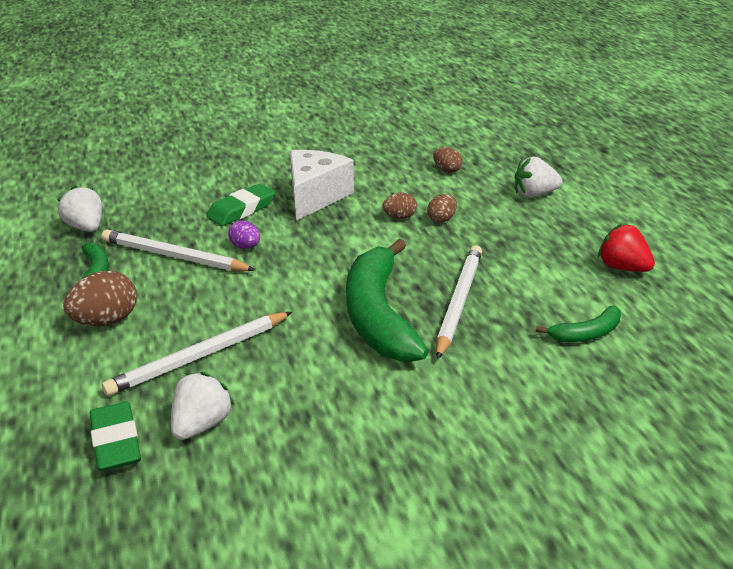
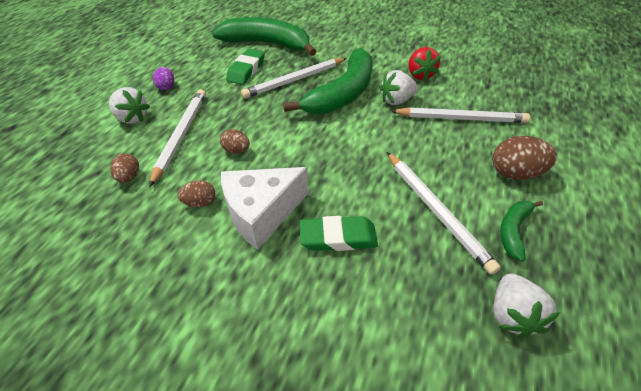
camera: 140 degrees left, 15 degrees up
green eraser [89,402,141,471] -> green eraser moved to [226,49,265,85]
white strawberry [171,372,234,440] -> white strawberry moved to [380,70,418,105]
purple egg [228,220,260,249] -> purple egg moved to [153,67,174,90]
brown egg [427,194,457,223] -> brown egg moved to [178,180,215,207]
green banana [536,306,621,342] -> green banana [212,17,317,56], size x2.13
red strawberry [598,224,655,272] -> red strawberry moved to [409,47,441,81]
none -> white pencil [149,89,206,187]

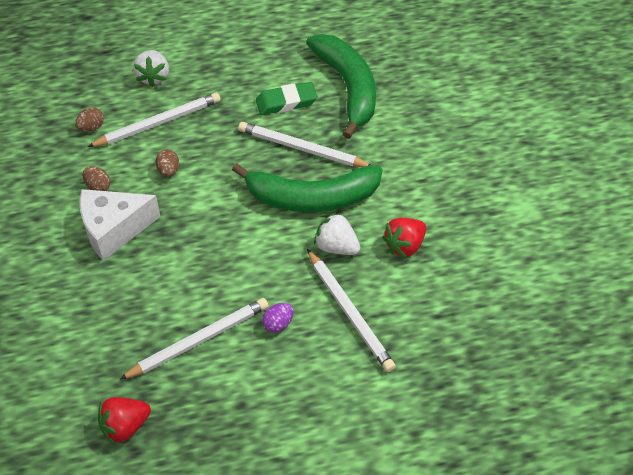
camera: 55 degrees right, 5 degrees up
purple egg [153,67,174,90] -> purple egg moved to [262,303,294,333]
white cheese [221,167,308,250] -> white cheese turned 45 degrees counterclockwise [80,189,161,261]
green eraser [300,216,378,251] -> none
white pencil [387,152,501,275] -> white pencil turned 150 degrees counterclockwise [119,298,269,380]
brown egg [492,136,557,180] -> none
white strawberry [493,273,560,338] -> red strawberry [98,397,151,445]
green banana [500,201,543,262] -> none

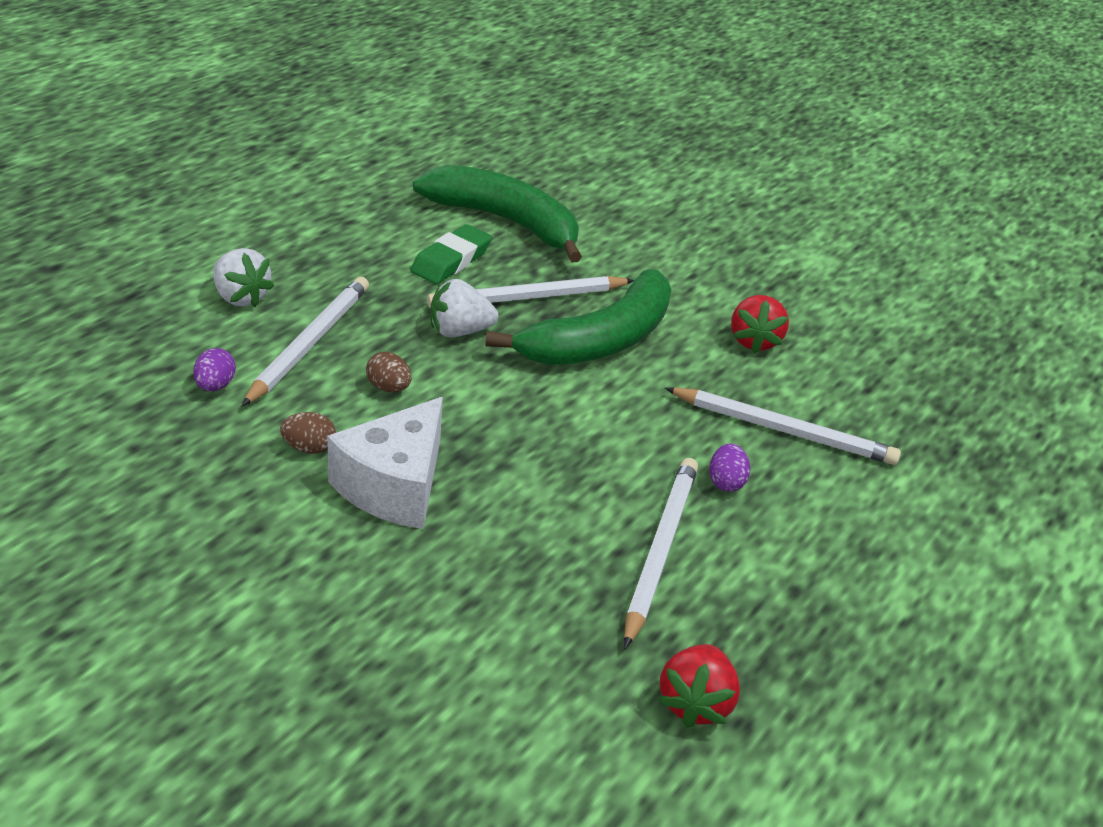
camera: 45 degrees left, 15 degrees down
brown egg [75,107,104,132] -> purple egg [193,348,236,391]
white strawberry [314,212,360,255] -> white strawberry moved to [430,279,498,337]

